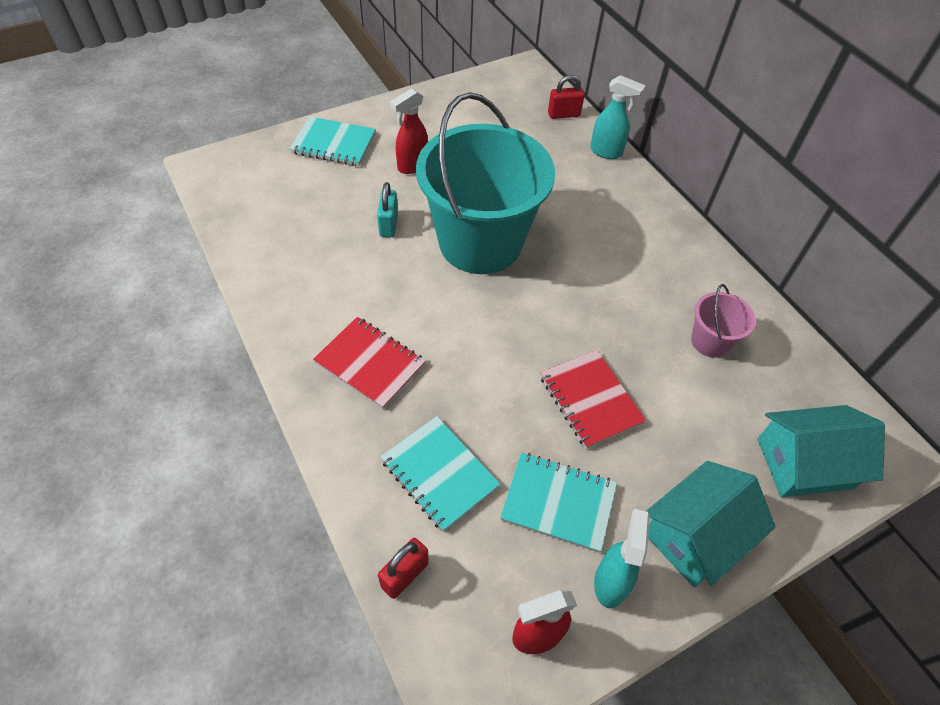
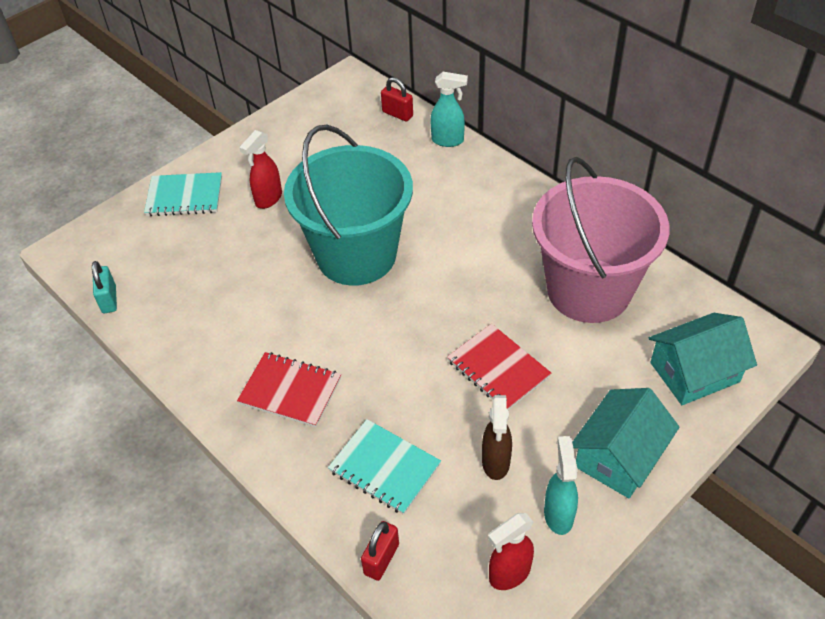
camera: 10 degrees left, 5 degrees down
turquoise padlock [377,182,398,237] -> turquoise padlock moved to [92,261,117,313]
turquoise notebook [500,452,617,553] -> brown spray bottle [482,395,512,480]
red padlock [548,75,585,119] -> red padlock turned 60 degrees clockwise [381,77,413,121]
pink bucket [691,284,756,358] -> pink bucket [532,157,669,323], size x2.37

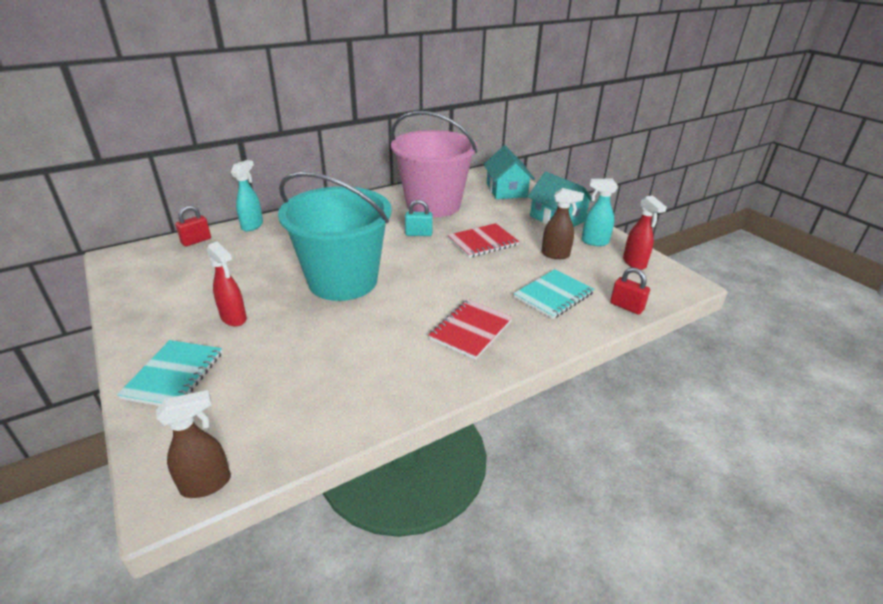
camera: 80 degrees left, 15 degrees down
turquoise padlock [92,261,117,313] -> turquoise padlock moved to [405,200,433,236]
none -> brown spray bottle [156,390,231,498]

